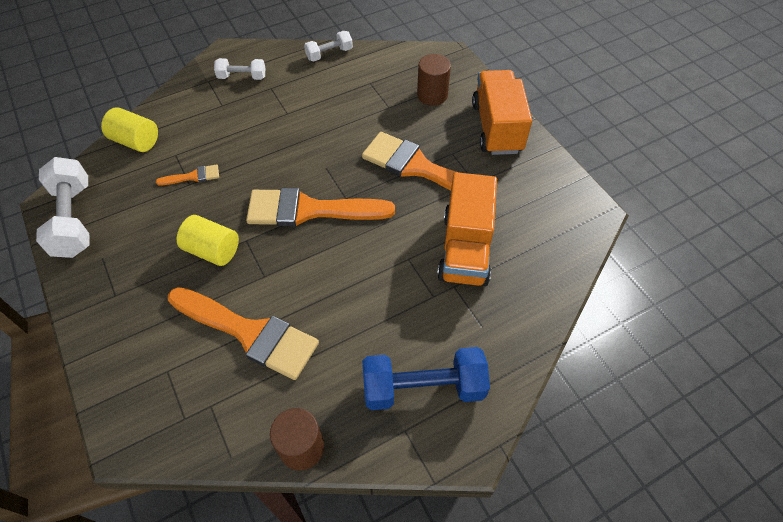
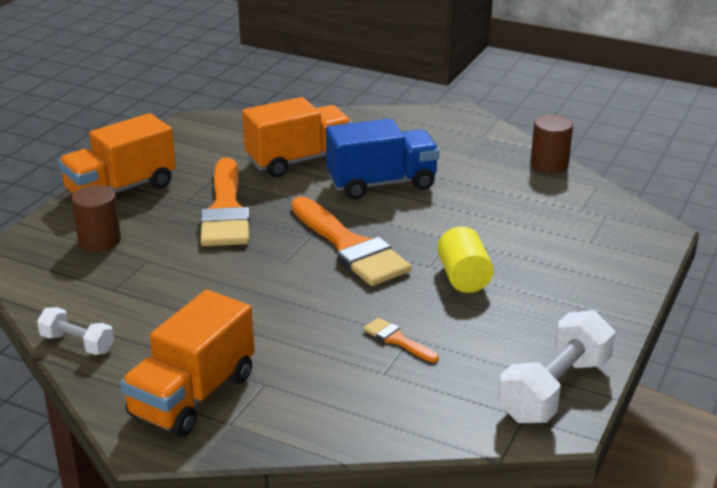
camera: 125 degrees left, 25 degrees down
yellow cylinder [101,107,158,152] -> none
orange brush [168,287,319,380] -> none
white dumbbell [214,58,265,80] -> orange truck [120,290,254,437]
blue dumbbell [362,347,490,410] -> none
none -> blue truck [326,119,439,199]

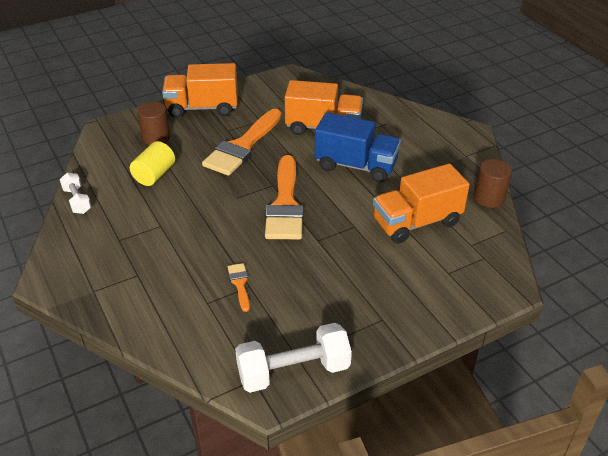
camera: 35 degrees right, 10 degrees up
orange truck [120,290,254,437] -> orange truck moved to [373,163,470,244]
yellow cylinder [437,226,494,293] -> yellow cylinder moved to [130,141,175,186]

